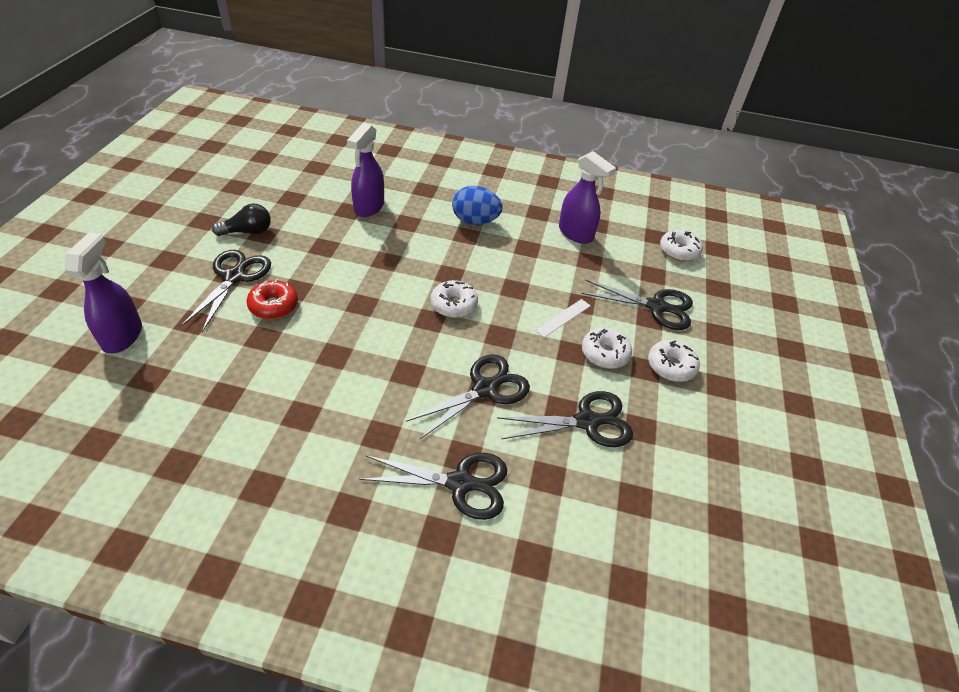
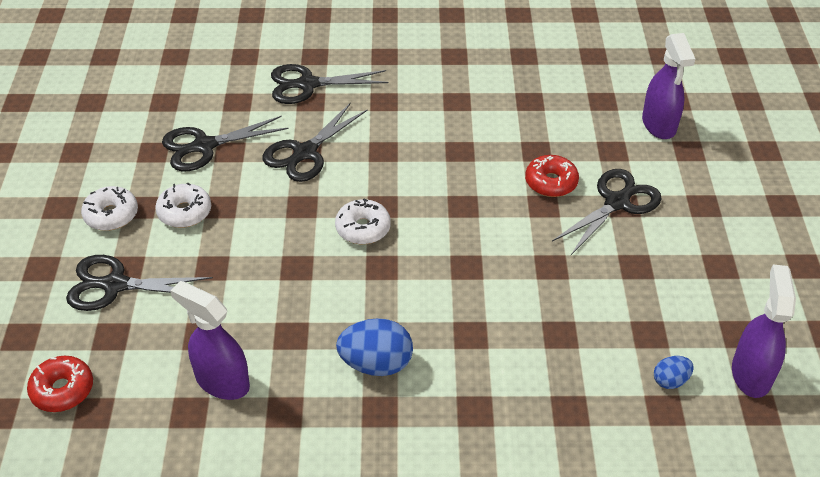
camera: 170 degrees right, 0 degrees up
black scissors [181,250,271,332] -> black scissors turned 135 degrees counterclockwise [552,169,662,255]
black light bulb [212,204,271,236] -> none
purple spray bottle [347,123,384,217] -> purple spray bottle moved to [732,264,796,398]
white ruler [535,299,591,337] -> none
white donut [660,230,703,261] -> red donut [27,356,93,412]
none -> blue egg [654,356,694,389]

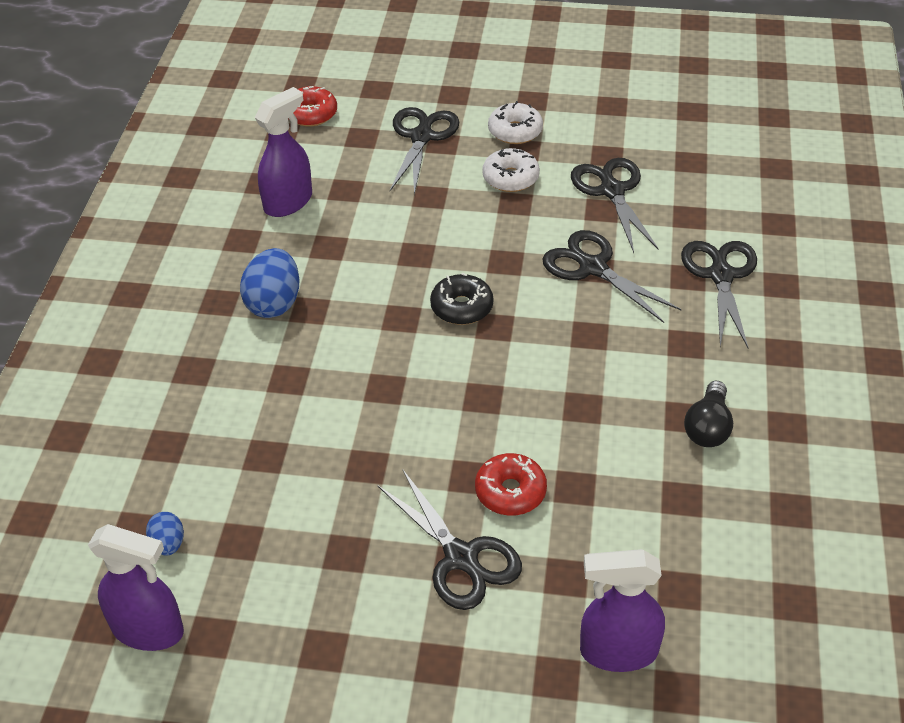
camera: 100 degrees right, 0 degrees up
white donut [335,198,391,244] -> black donut [430,273,494,325]
none -> black light bulb [684,381,733,447]

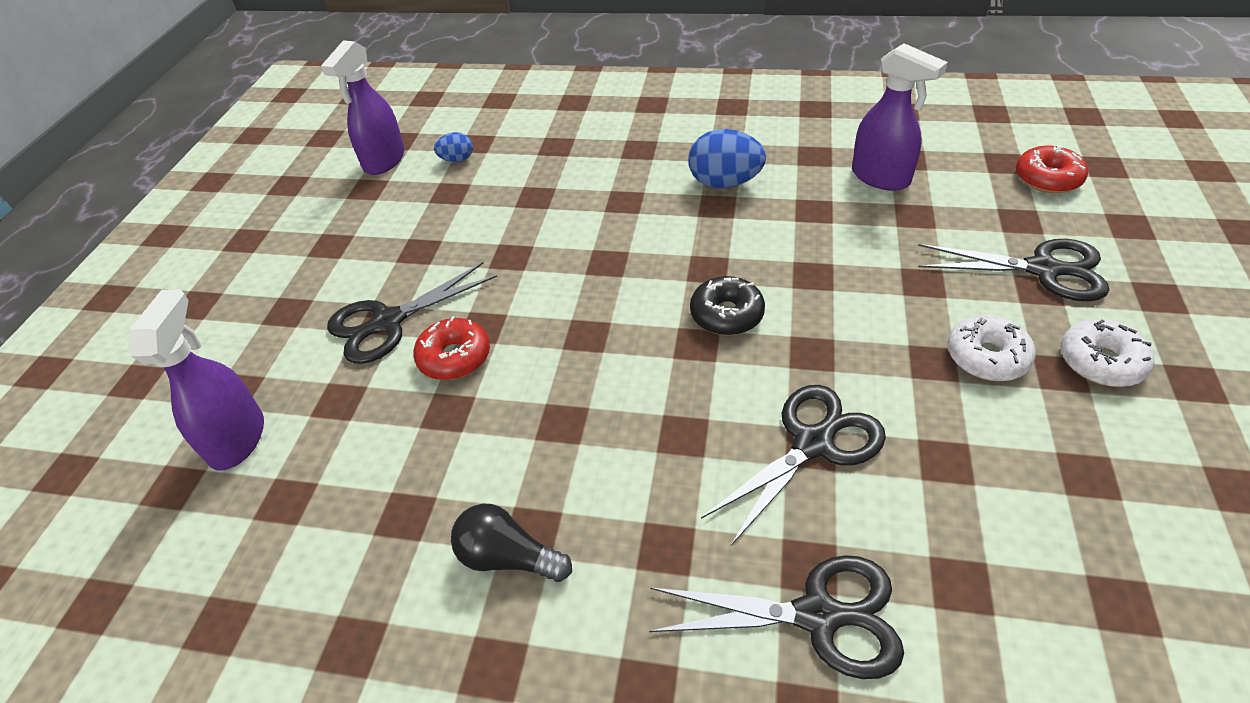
camera: 95 degrees right, 0 degrees up
black scissors [571,158,659,253] -> none

